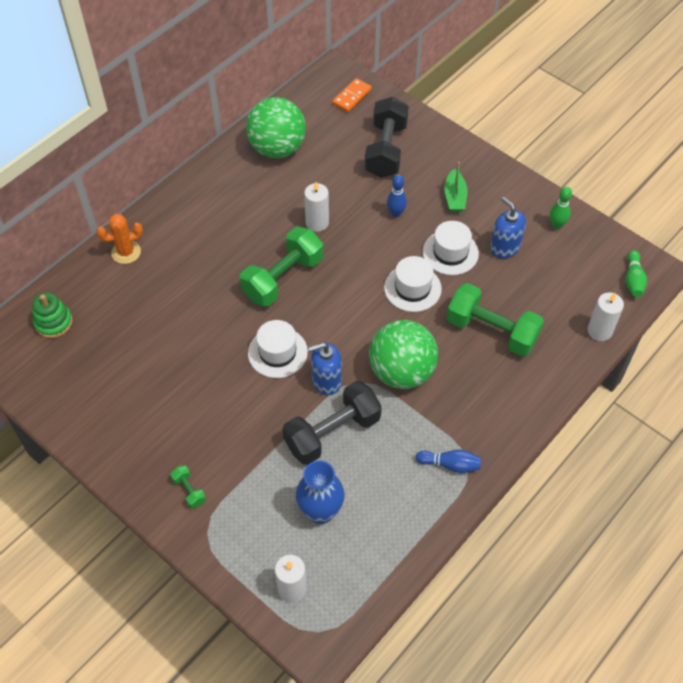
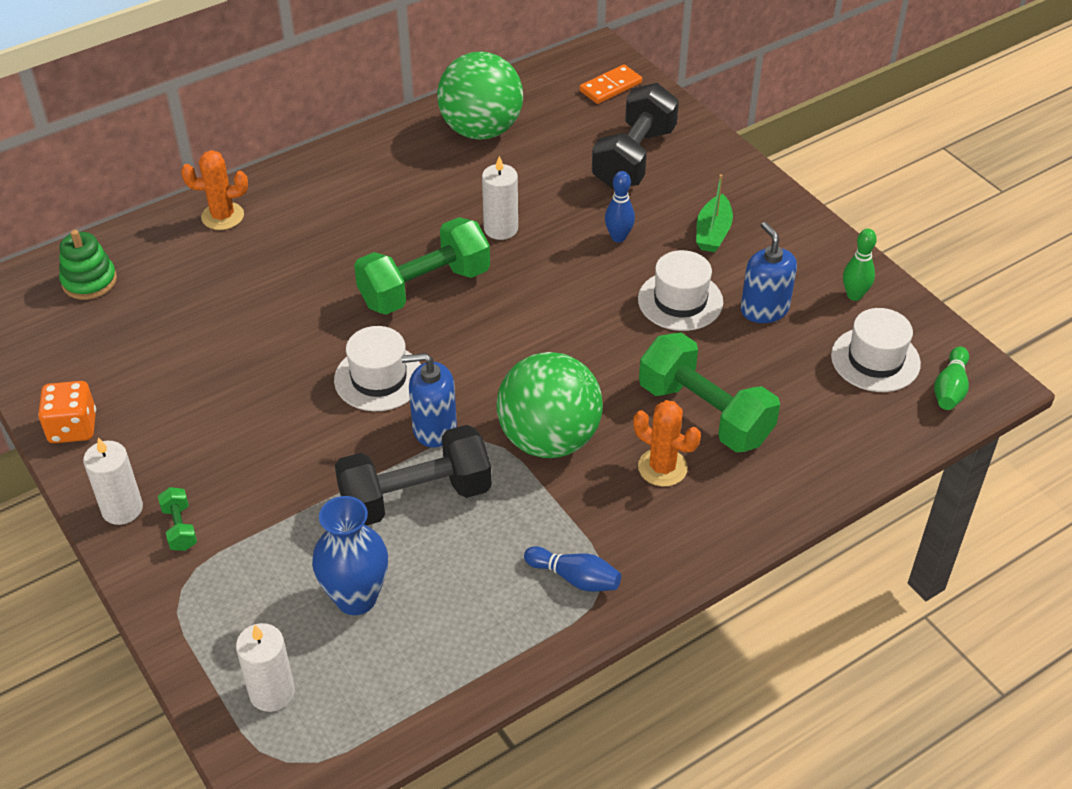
camera: 15 degrees right, 10 degrees down
white hat [384,256,442,312] -> white hat moved to [831,308,921,392]
white candle [587,292,624,341] -> white candle moved to [83,437,143,525]
none -> orange dice [38,381,96,443]
none -> orange cactus [633,400,701,487]

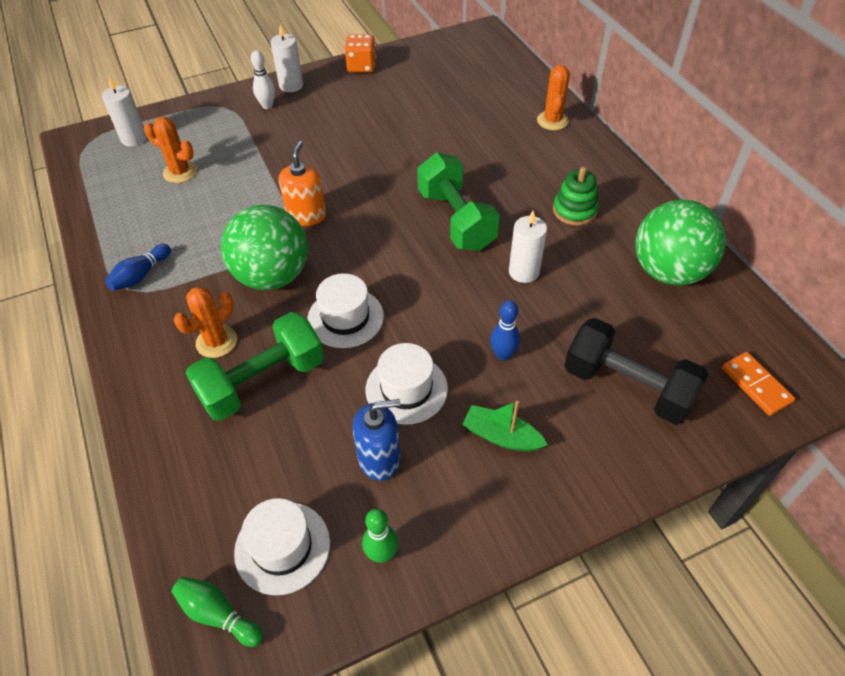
camera: 100 degrees right, 5 degrees up
green stacking toy [59,230,117,300] -> green stacking toy moved to [553,167,598,226]
green dumbbell [158,487,197,551] -> white bowling pin [251,50,275,109]
blue vase [312,496,388,615] -> orange cactus [144,117,197,183]
white hat [334,326,421,411] -> white hat moved to [307,273,384,348]
black dumbbell [335,425,492,526] -> none
blue soap dispenser [402,353,457,448] -> orange soap dispenser [279,141,326,226]

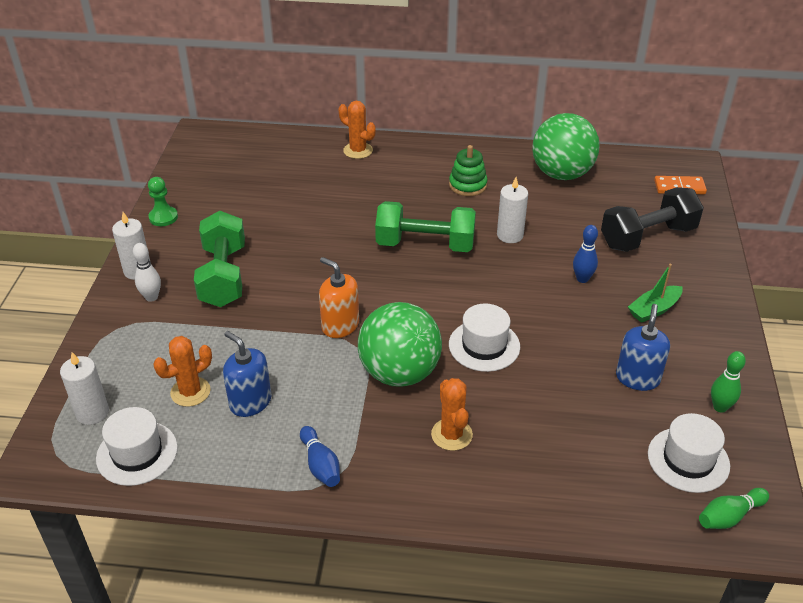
camera: 60 degrees left, 10 degrees down
green dumbbell [186,312,324,421] -> green dumbbell moved to [194,211,245,307]
orange dice [345,34,376,73] -> green pawn [148,177,178,226]
white hat [366,343,448,425] -> white hat moved to [96,407,178,486]
none -> blue soap dispenser [223,331,271,417]

